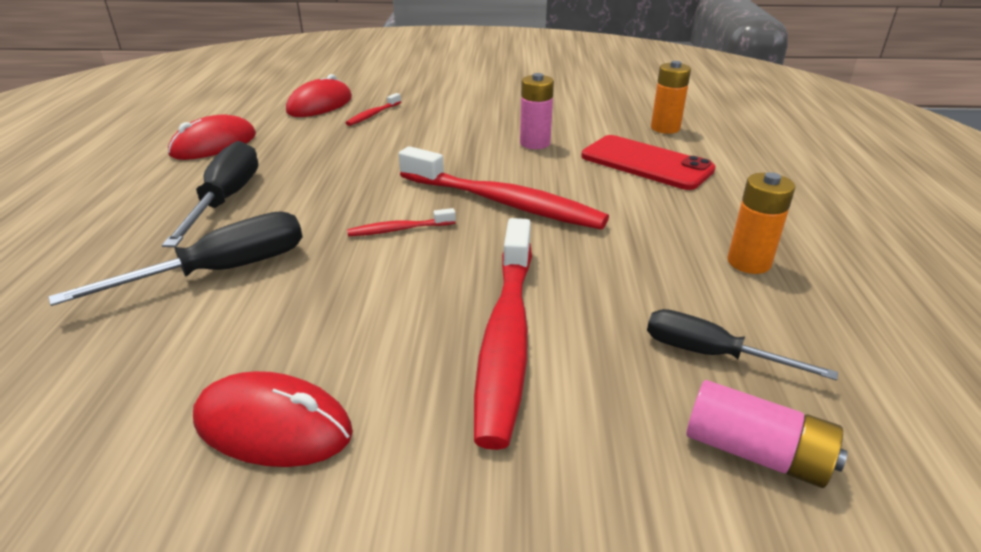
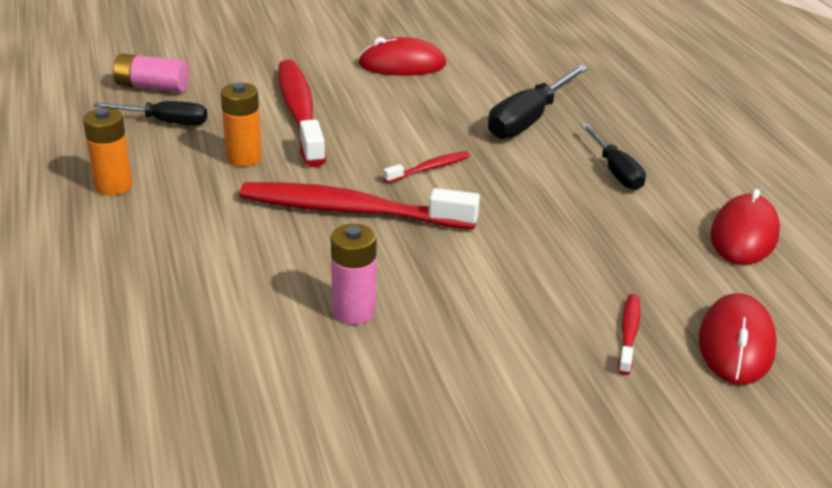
camera: 160 degrees right, 0 degrees up
black screwdriver [162,141,258,247] -> black screwdriver [581,124,646,190], size x0.65
red phone [581,135,716,190] -> none
orange battery [651,61,691,134] -> orange battery moved to [221,83,262,166]

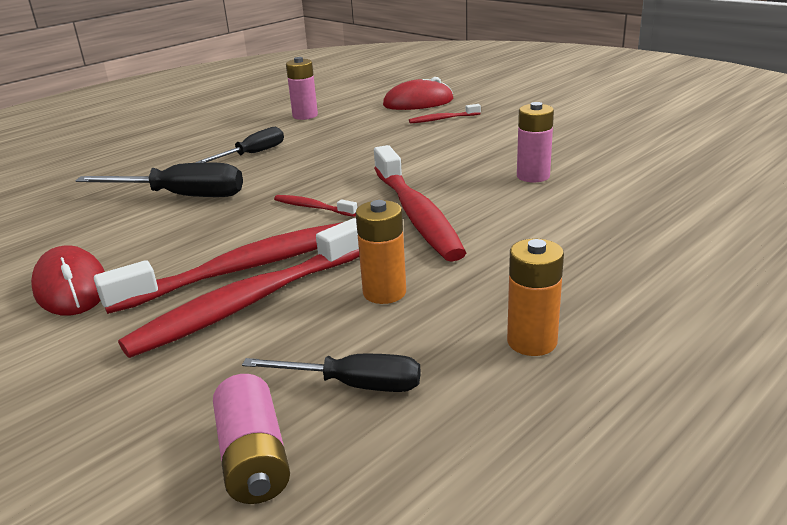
camera: 115 degrees left, 5 degrees down
black screwdriver [93,101,207,125] -> black screwdriver turned 120 degrees clockwise [242,354,421,392]
red mouse [710,189,780,265] -> pink battery [286,57,318,120]
none -> red toothbrush [94,222,343,314]

